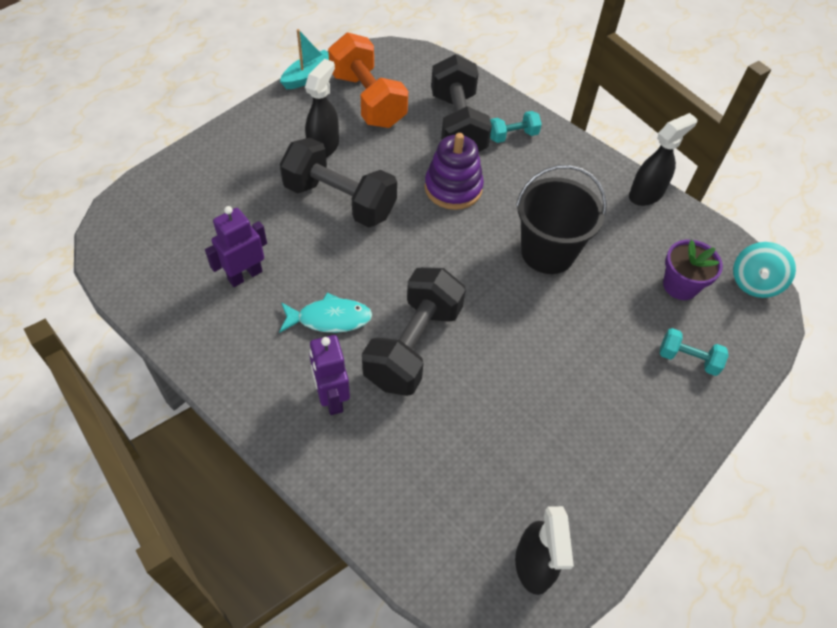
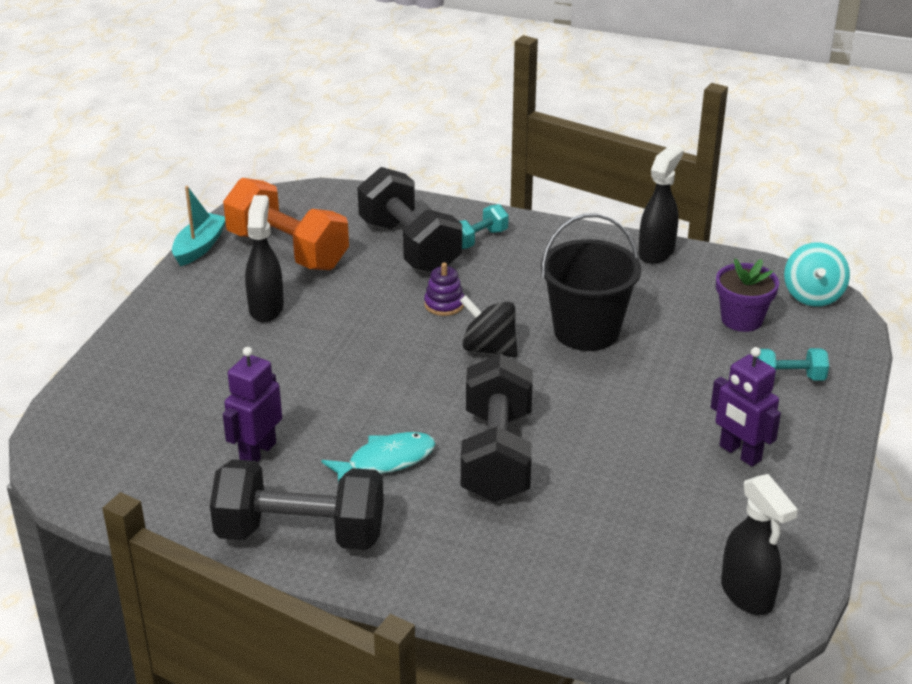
camera: 20 degrees left, 20 degrees down
black dumbbell [280,137,397,227] -> black dumbbell moved to [210,459,384,550]
purple robot [309,335,350,415] -> purple robot moved to [711,347,781,467]
purple stacking toy [425,133,484,210] -> purple stacking toy [424,263,464,316], size x0.56
none -> black spinning top [460,295,518,358]

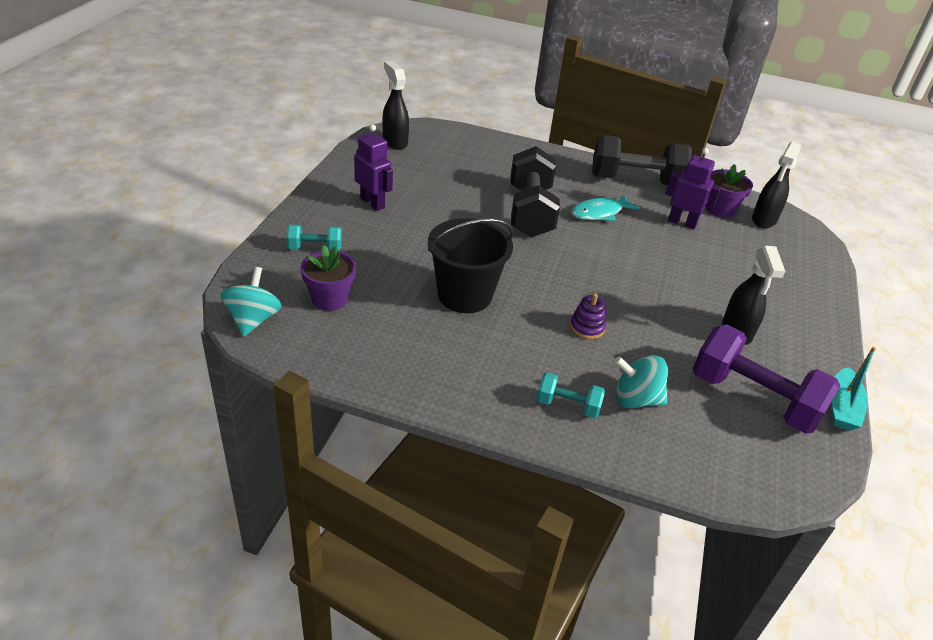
camera: 175 degrees right, 5 degrees up
orange dumbbell [223,178,349,270] -> purple dumbbell [693,324,840,434]
purple robot [223,347,282,462] -> purple robot turned 90 degrees counterclockwise [665,148,721,229]
black dumbbell [358,167,462,272] -> turquoise spinning top [614,355,668,408]
turquoise dumbbell [459,204,509,249] -> turquoise dumbbell turned 60 degrees clockwise [537,372,605,418]
black spinning top [460,295,518,358] -> none
black spray bottle [638,144,684,264] -> black spray bottle moved to [752,142,801,228]
none -> purple flower pot [706,164,753,218]

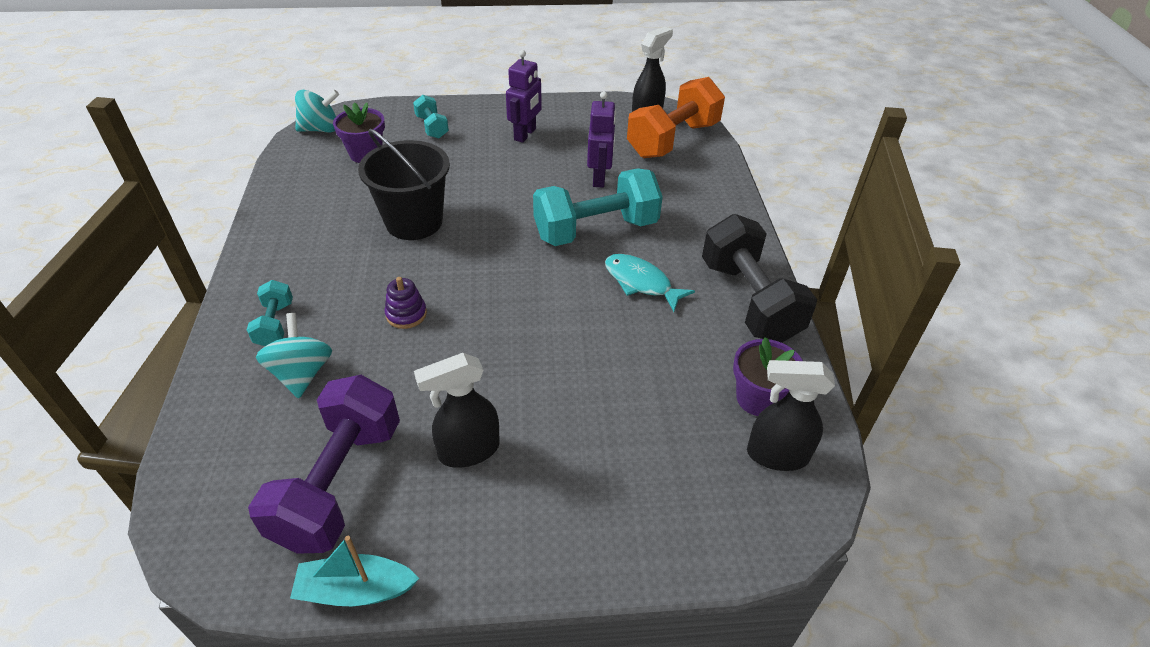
camera: 70 degrees right, 5 degrees up
black dumbbell [510,146,560,237] -> turquoise dumbbell [533,168,663,246]
purple robot [665,148,721,229] -> purple robot moved to [587,91,616,188]
none -> orange dumbbell [627,77,725,158]

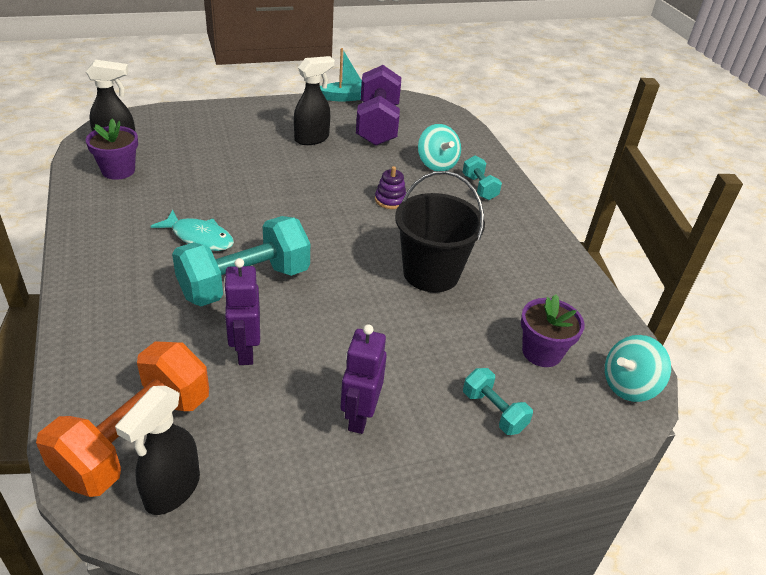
camera: 165 degrees right, 5 degrees down
black dumbbell [702,214,817,343] -> none

